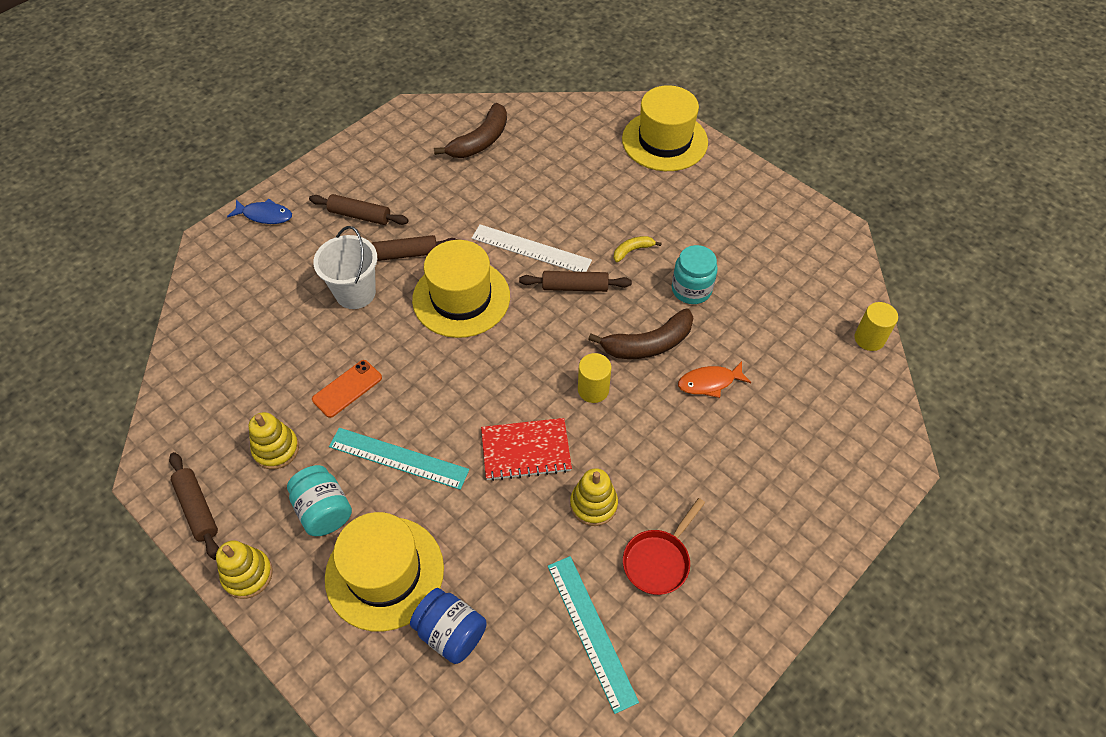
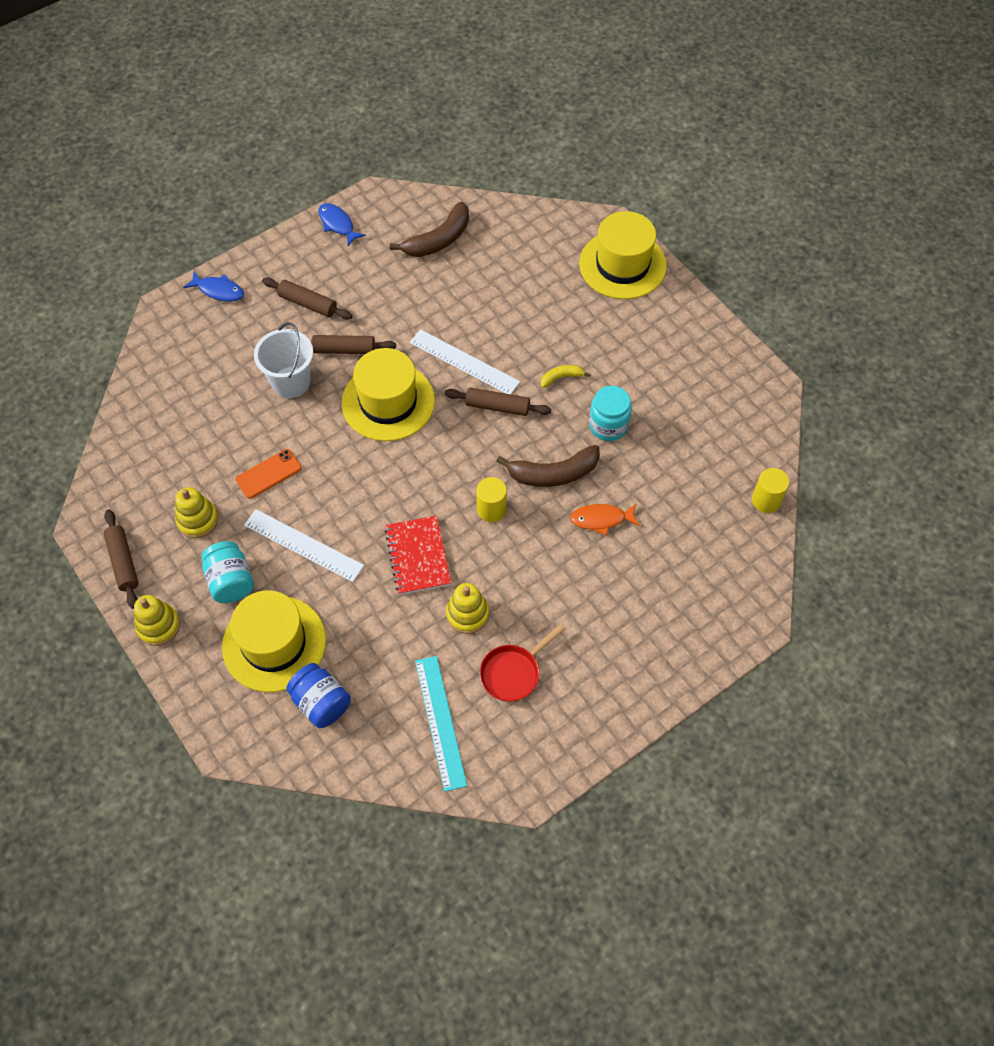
camera: 10 degrees right, 5 degrees up
turquoise ruler [329,428,469,490] -> white ruler [244,509,364,582]
red notebook [481,418,572,481] -> red notebook turned 75 degrees clockwise [384,515,451,595]
none -> blue fish [318,203,366,246]

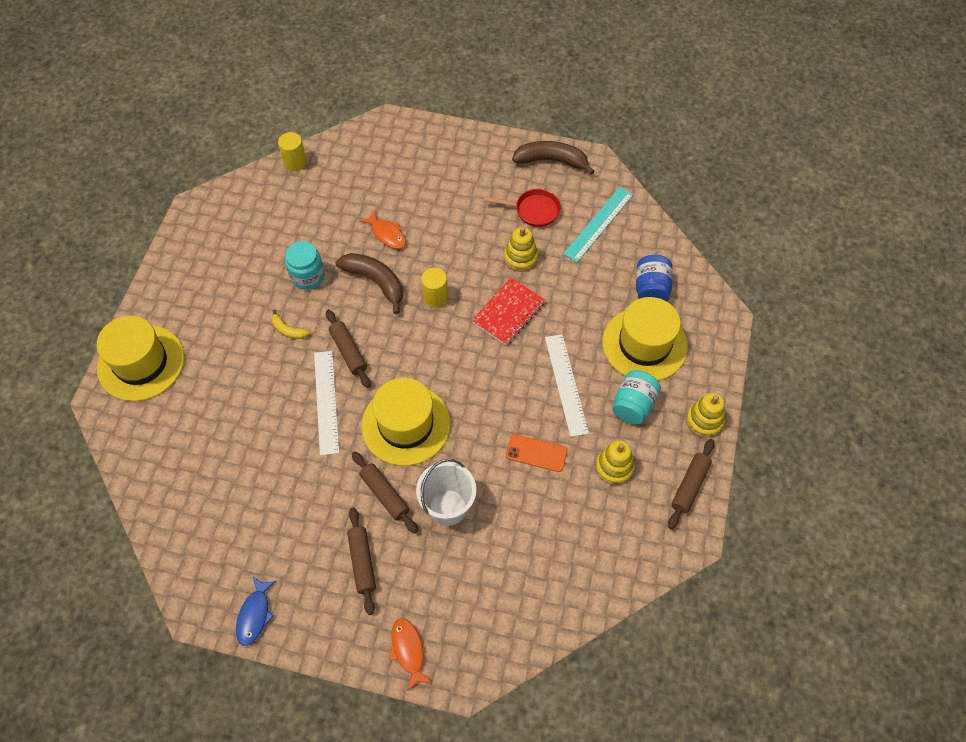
camera: 130 degrees left, 0 degrees up
blue fish [183,271,244,302] -> orange fish [389,618,432,691]
brown banana [390,202,469,257] -> brown banana moved to [512,141,594,175]

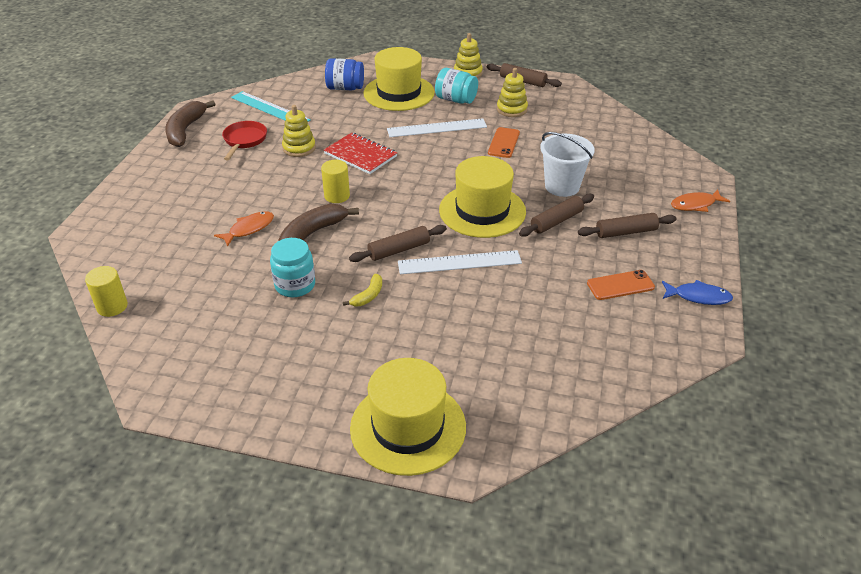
camera: 90 degrees left, 20 degrees down
none -> orange phone [587,270,655,300]

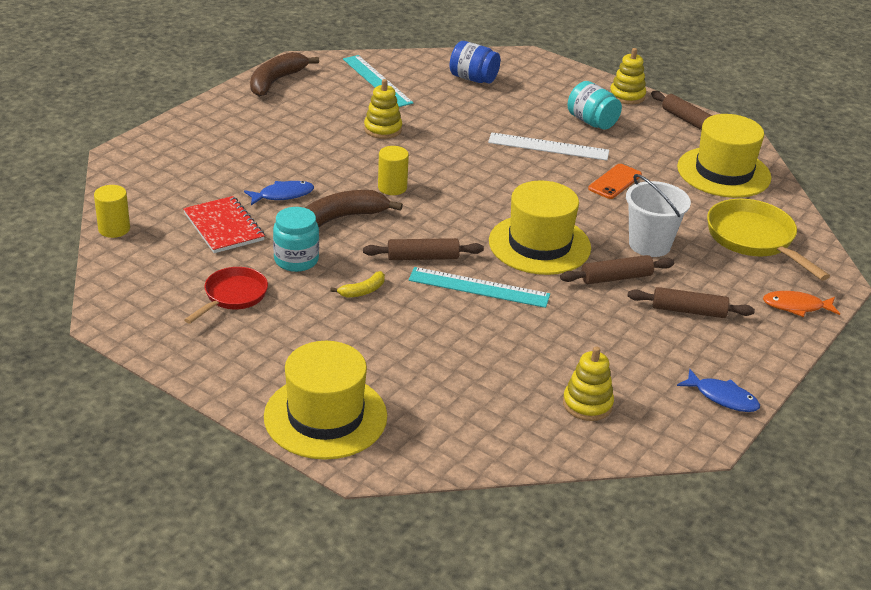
camera: 20 degrees right, 5 degrees down
orange fish [214,211,274,247] -> blue fish [244,181,314,205]
red pan [222,121,267,160] -> red pan moved to [184,267,268,324]
red notebook [324,132,398,174] -> red notebook moved to [183,196,265,253]
yellow hat [363,47,435,111] -> yellow hat moved to [677,114,772,198]
white ruler [398,250,522,274] -> turquoise ruler [408,267,550,308]
yellow stacking toy [497,68,528,117] -> yellow stacking toy moved to [563,346,614,421]
orange phone [587,270,655,300] -> none
none -> yellow pan [707,199,830,281]

